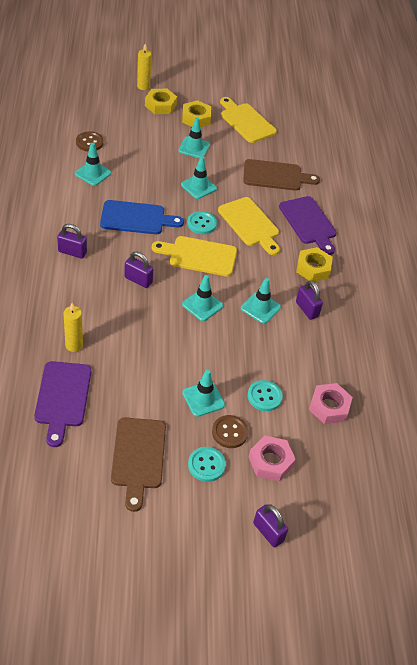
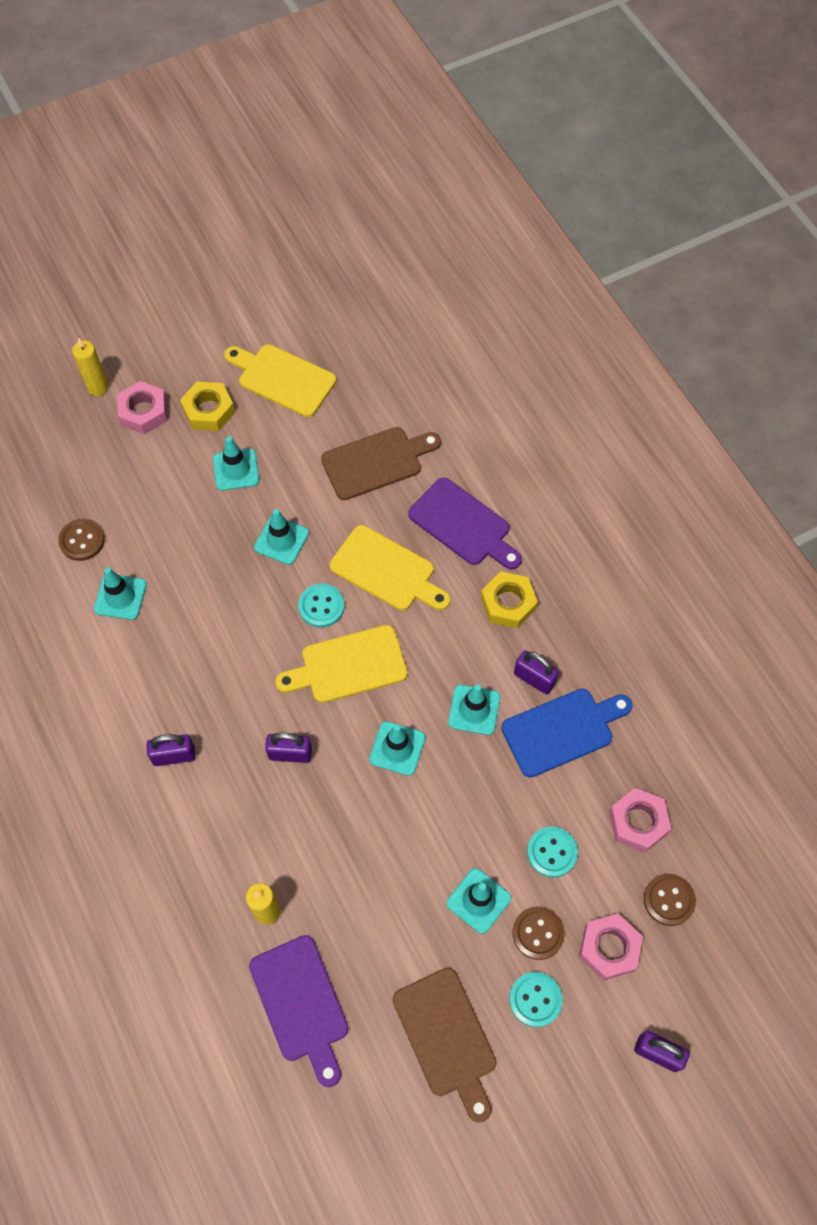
camera: 20 degrees left, 15 degrees up
blue cutting board [100,200,184,234] -> blue cutting board moved to [501,689,633,778]
yellow nut [145,89,177,114] -> pink nut [117,381,167,434]
none -> brown button [644,874,696,926]

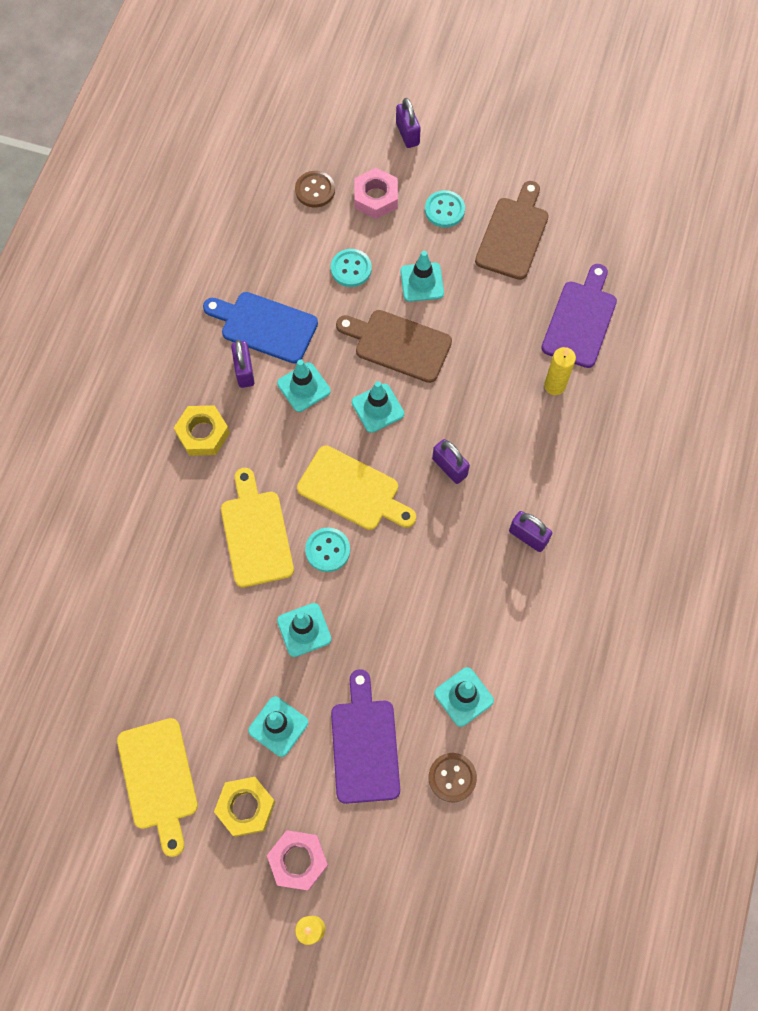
camera: 135 degrees left, 5 degrees up
brown cutting board [321,427,441,500] -> brown cutting board moved to [336,310,452,383]
purple cutting board [408,477,522,570] -> purple cutting board moved to [331,669,400,804]
brown button [513,906,565,960] -> none
pink nut [609,788,671,853] -> none

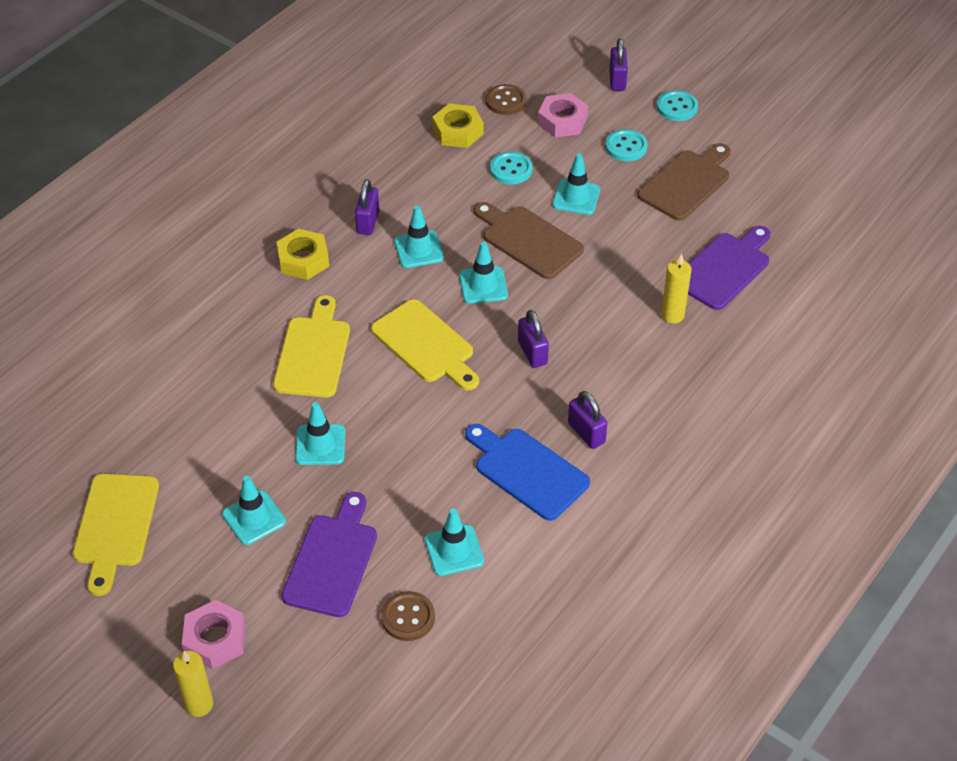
camera: 20 degrees right, 20 degrees down
blue cutting board [203,292,318,364] -> blue cutting board moved to [465,424,590,521]
yellow nut [214,777,275,837] -> yellow nut moved to [432,104,483,148]
turquoise button [305,527,350,572] -> turquoise button moved to [657,90,698,121]

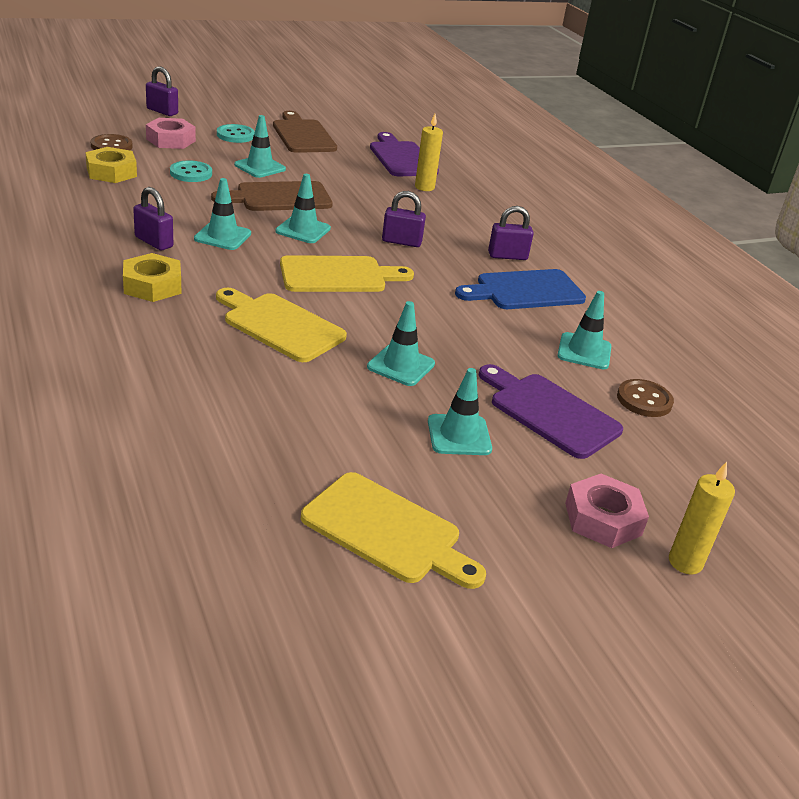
camera: 65 degrees left, 15 degrees down
turquoise button [657,90,698,121] -> none

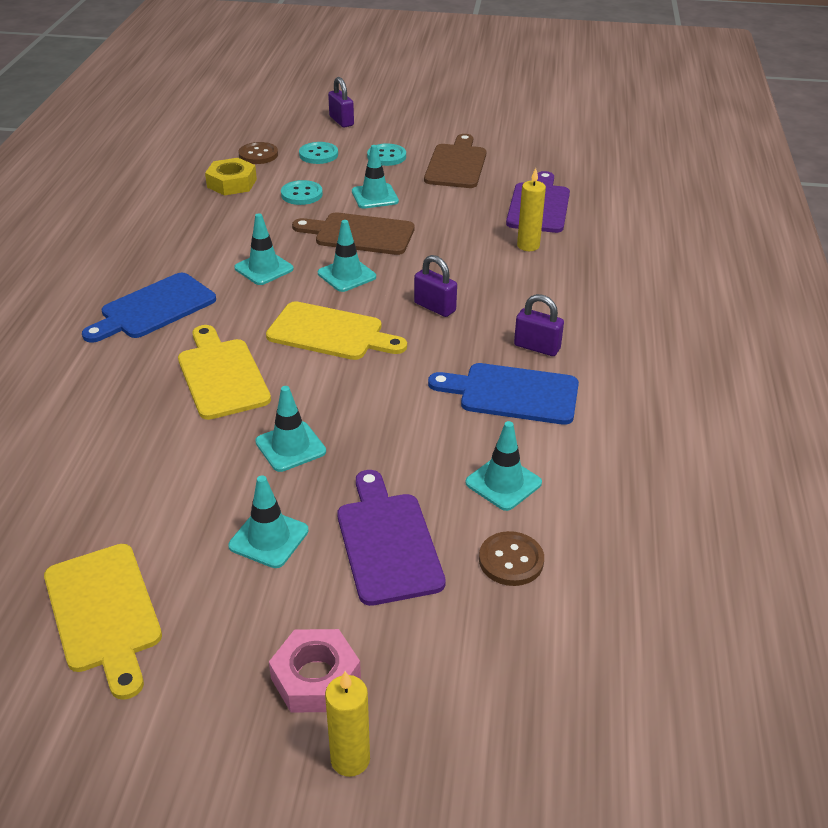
camera: 35 degrees right, 5 degrees up
yellow nut [123,253,181,302] -> blue cutting board [82,273,216,343]
purple padlock [133,187,173,251] -> none
pink nut [146,118,196,149] -> turquoise button [299,142,338,164]

